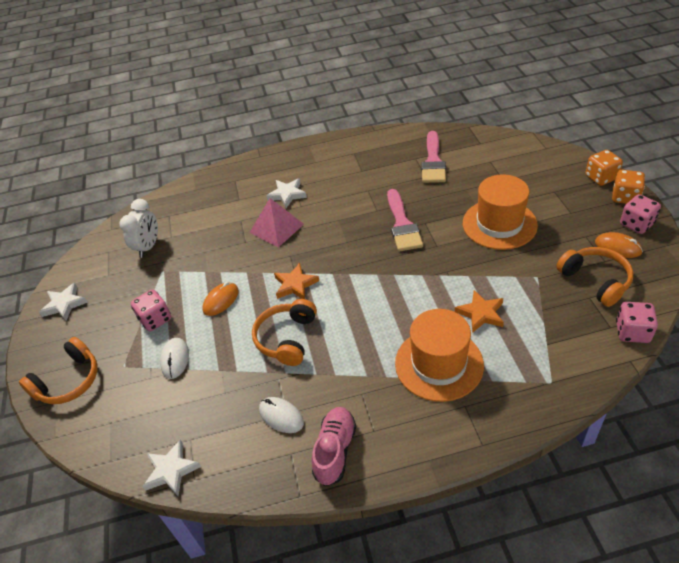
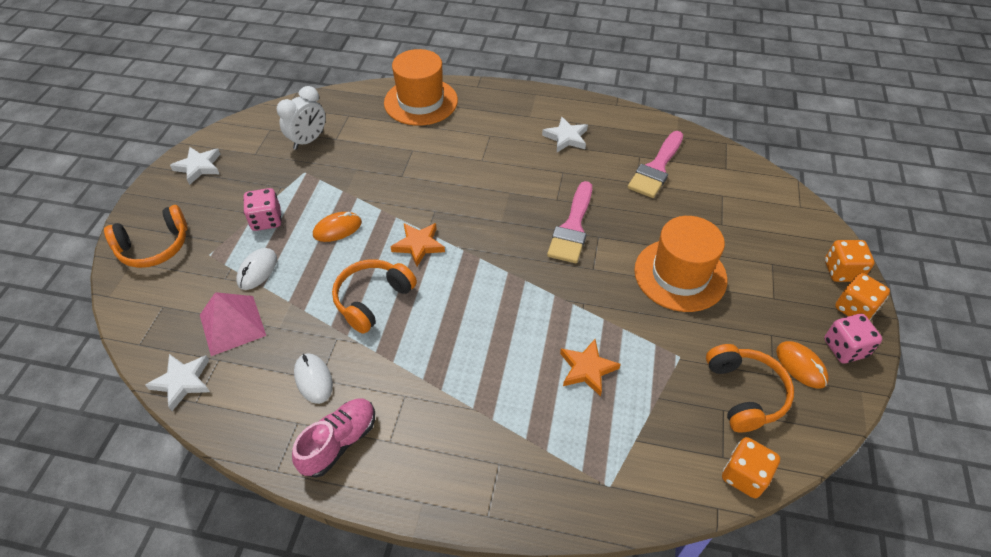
camera: 20 degrees right, 5 degrees up
pink pyramid [250,198,304,247] -> pink pyramid moved to [200,292,266,356]
white star [266,178,307,208] -> white star moved to [542,117,588,152]
orange hat [395,309,484,402] -> orange hat moved to [384,49,458,126]
pink dice [616,302,658,343] -> orange dice [722,437,780,498]

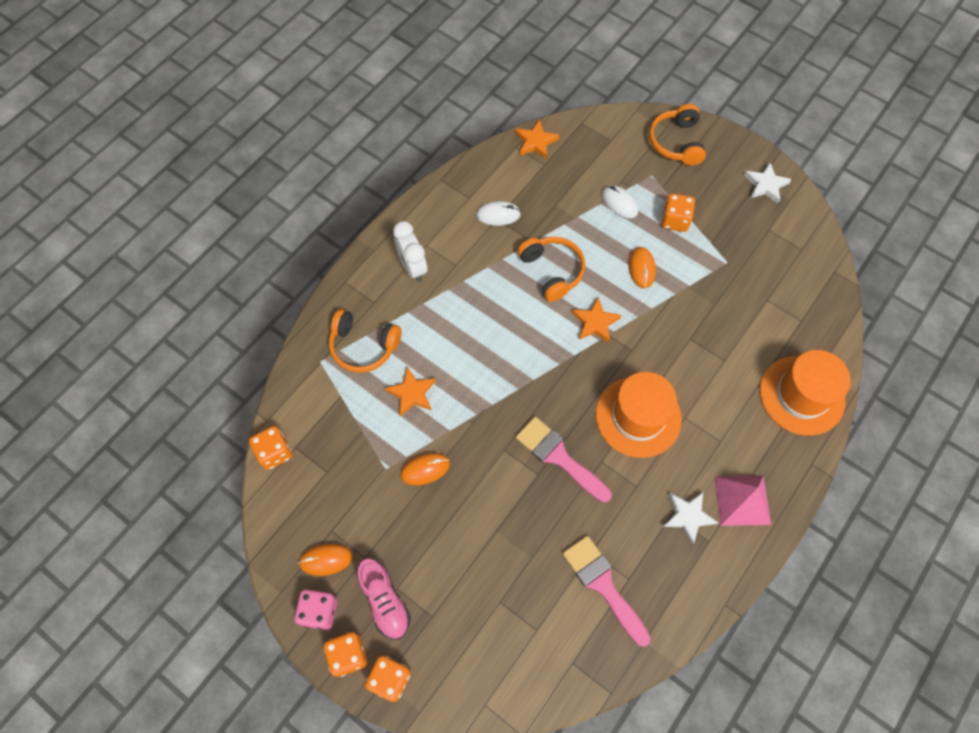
camera: 115 degrees right, 15 degrees up
white star [145,354,210,411] -> orange star [515,119,559,159]
pink pyramid [200,292,266,356] -> pink pyramid moved to [714,475,771,526]
pink dice [243,188,282,231] -> orange dice [661,193,695,232]
white clock [277,86,326,150] -> white clock moved to [393,221,428,282]
pink shoe [292,398,375,478] -> pink shoe moved to [357,558,411,640]
orange hat [634,216,727,312] -> orange hat moved to [596,372,682,458]
orange headphones [706,344,794,433] -> orange headphones moved to [329,309,401,373]
none -> orange mouse [400,453,450,485]

